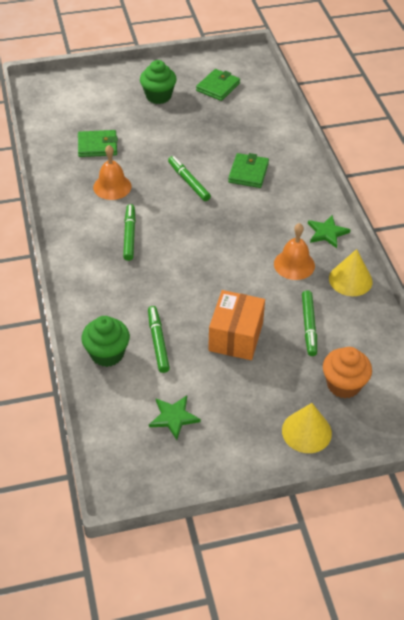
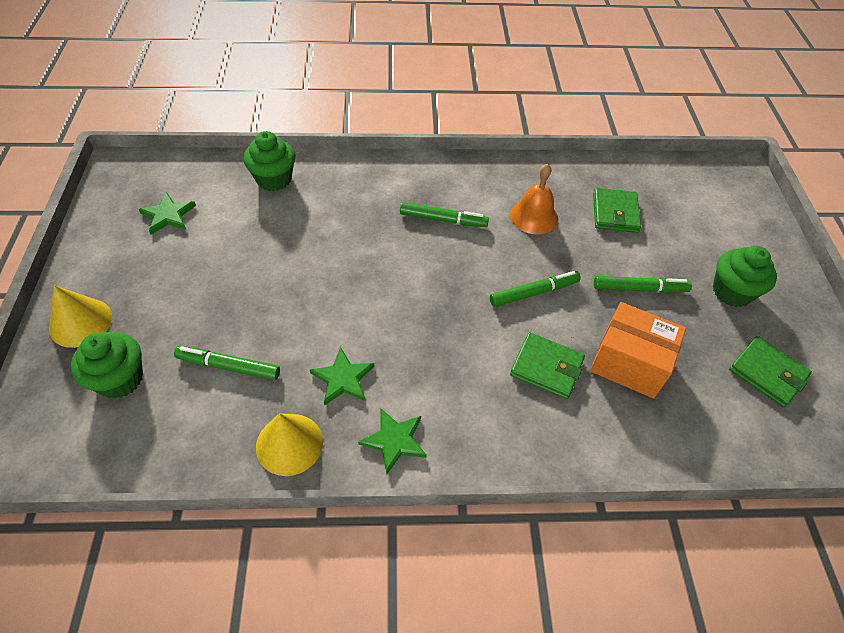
camera: 100 degrees right, 5 degrees up
green marker [148,306,170,373] -> green marker moved to [594,276,692,293]
orange box [208,290,265,360] -> orange box moved to [590,302,686,398]
orange bell [274,223,315,280] -> green star [310,347,374,405]
orange cupcake [323,347,372,398] -> green cupcake [71,332,143,399]

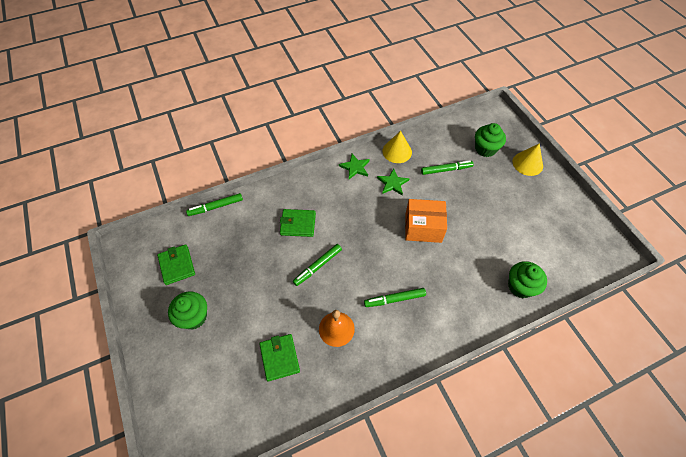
camera: 160 degrees right, 5 degrees up
green star [139,192,196,234] -> none
orange box [590,302,686,398] -> orange box moved to [405,199,447,243]
green marker [594,276,692,293] -> green marker moved to [186,193,243,216]
green wallet [729,336,812,407] -> green wallet turned 45 degrees clockwise [157,244,195,285]

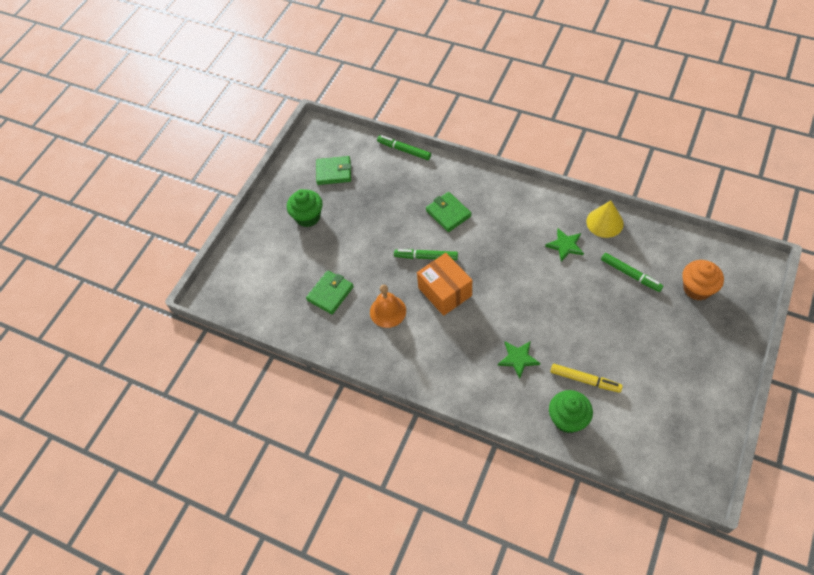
camera: 55 degrees right, 0 degrees up
green wallet [157,244,195,285] -> green wallet turned 60 degrees clockwise [316,156,351,185]
green star [339,154,370,179] -> green star moved to [498,341,540,379]
green marker [364,288,426,307] -> none
orange box [405,199,447,243] -> orange box moved to [417,253,472,316]
green cupcake [475,123,506,157] -> orange cupcake [682,260,724,301]
yellow cone [513,143,543,176] -> none
none -> yellow marker [550,364,623,393]

